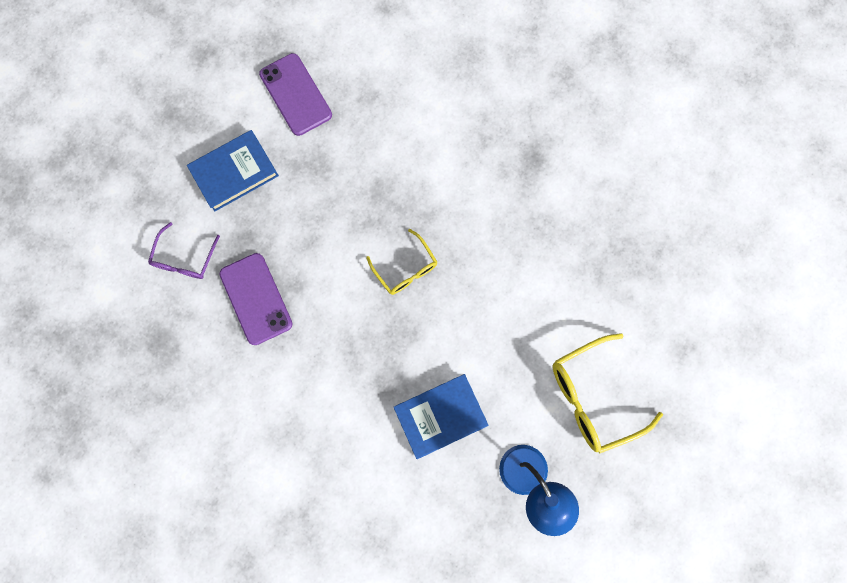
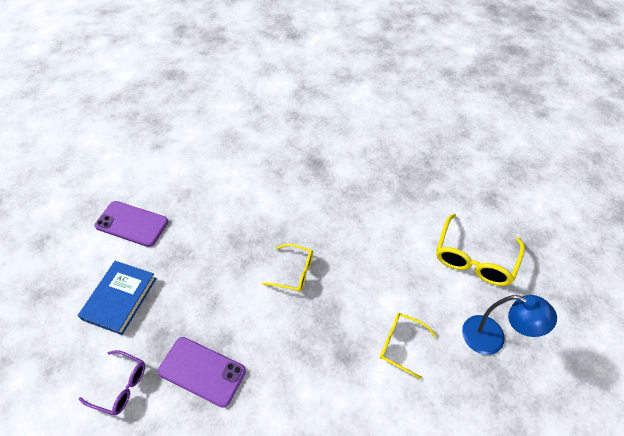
camera: 40 degrees left, 25 degrees down
purple glasses [148,222,220,279] -> purple glasses turned 45 degrees counterclockwise [79,350,145,415]
blue book [394,374,488,459] -> yellow glasses [380,313,437,380]

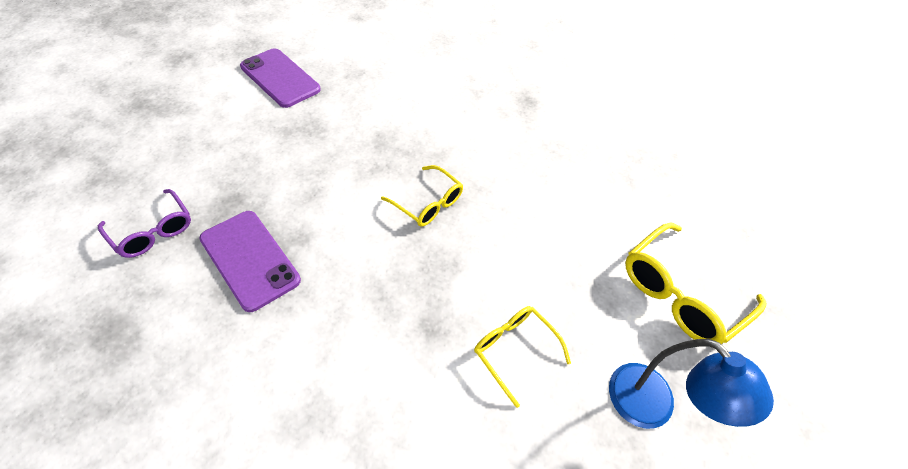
camera: 20 degrees right, 0 degrees up
blue book [78,261,157,335] -> none

